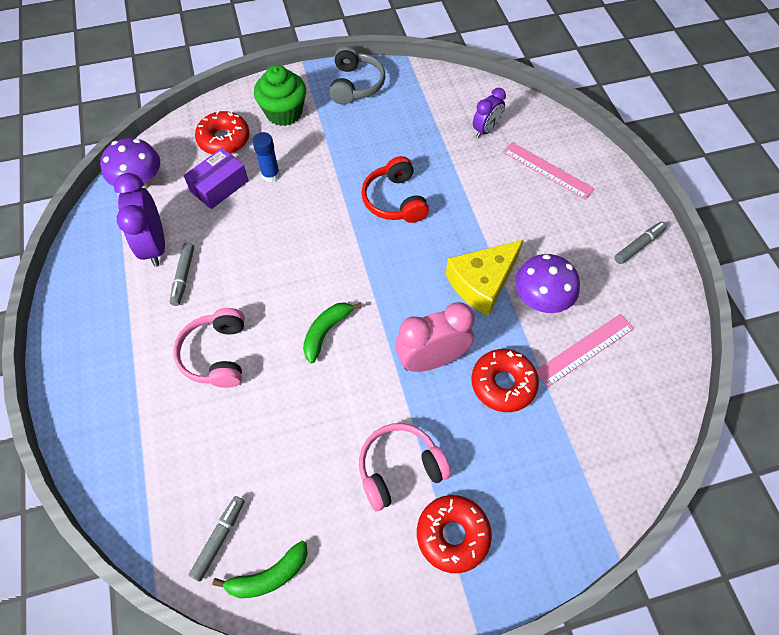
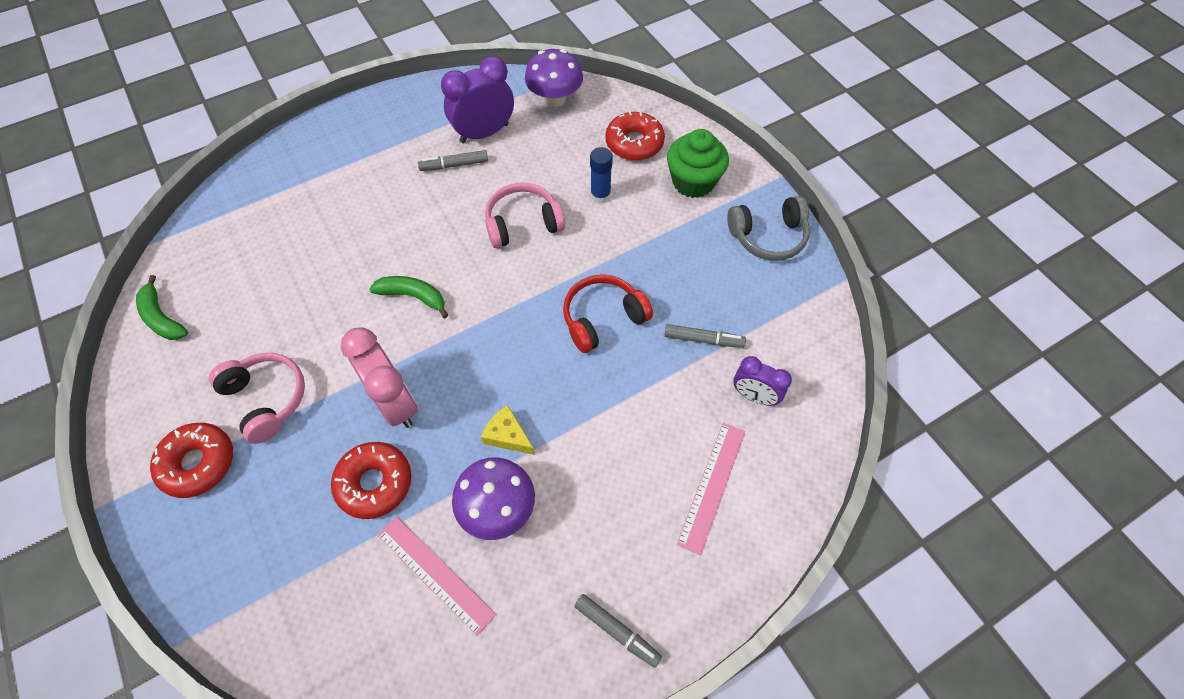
camera: 75 degrees right, 0 degrees up
pink headphones [173,308,245,388] -> pink headphones moved to [485,182,565,248]
purple box [184,148,249,209] -> none
grey marker [189,496,244,582] -> grey marker moved to [665,324,746,348]
yellow cheese [446,240,523,316] -> yellow cheese [481,405,535,455], size x0.54

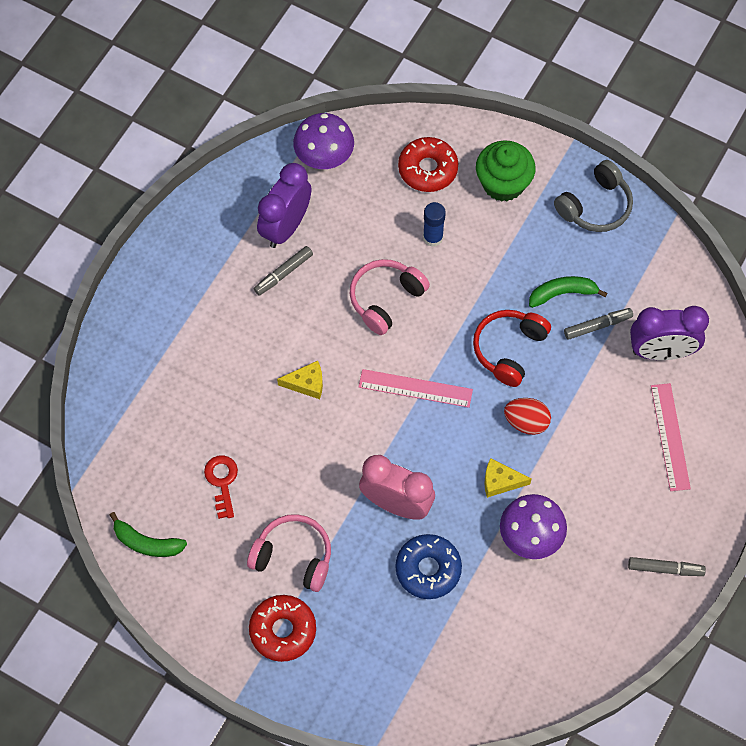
camera: 30 degrees left, 5 degrees up
red donut [331,442,411,519] -> blue donut [395,534,462,599]
green banana [369,276,448,318] -> green banana moved to [529,276,607,308]
pink ruler [377,516,496,636] -> pink ruler moved to [358,369,473,408]
purple clock [733,356,792,406] -> purple clock [630,306,709,360], size x1.63
none -> red key [204,455,238,519]
none -> yellow cheese [277,361,323,399]
none -> red egg [504,398,551,435]

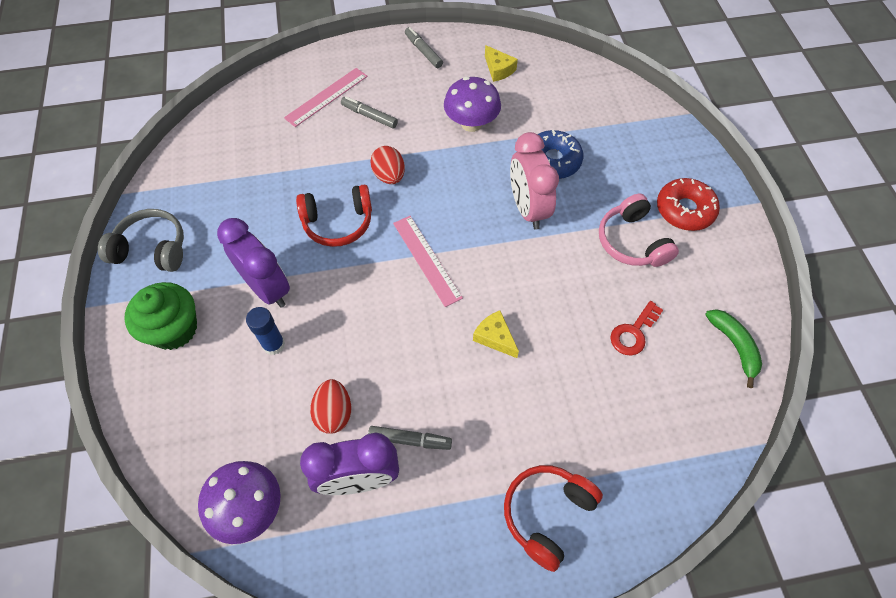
camera: 130 degrees left, 5 degrees down
pink headphones [350,259,430,335] -> none
red donut [398,137,458,192] -> none
yellow cheese [484,458,531,498] -> yellow cheese moved to [485,45,518,82]
green banana [529,276,607,308] -> none
grey marker [564,308,633,340] -> grey marker moved to [341,96,398,128]
purple clock [630,306,709,360] -> purple clock moved to [217,218,290,308]
none -> red egg [310,379,351,434]
none -> red headphones [504,465,603,572]

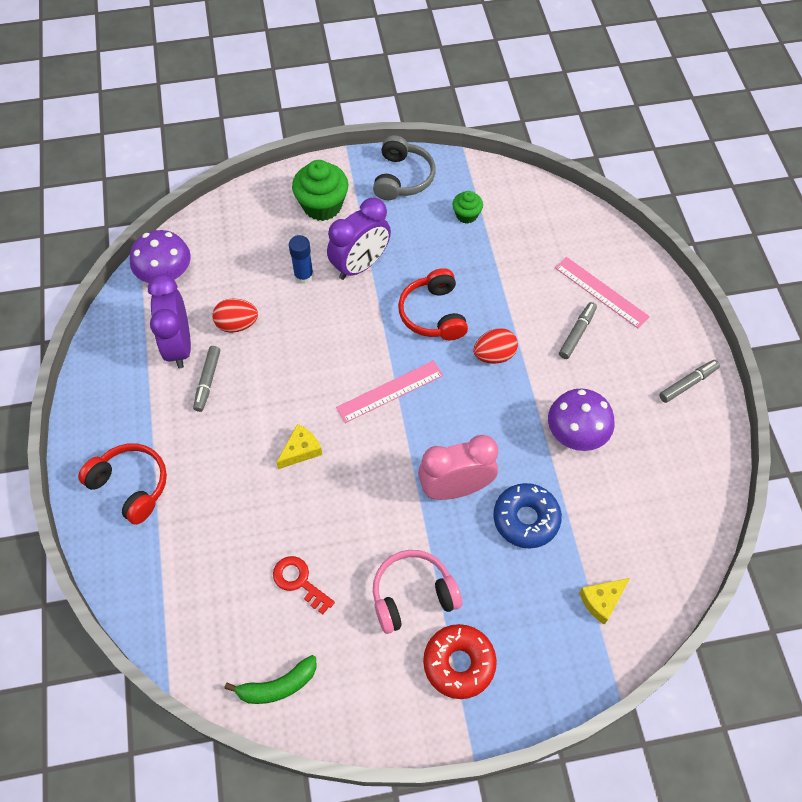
camera: 90 degrees right, 0 degrees up
yellow cheese [485,45,518,82] -> yellow cheese moved to [579,578,630,625]
none -> green cupcake [452,191,483,224]

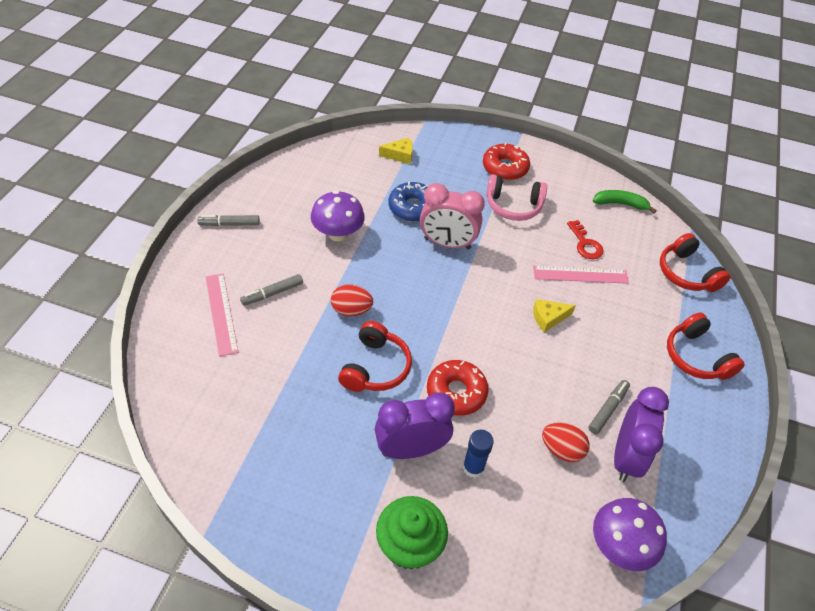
camera: 155 degrees left, 10 degrees down
pink ruler [336,361,443,423] -> pink ruler moved to [533,266,629,284]
grey headphones [373,135,435,200] -> none
green cupcake [452,191,483,224] -> none
none -> red donut [427,360,489,416]
none -> red headphones [660,233,730,292]

